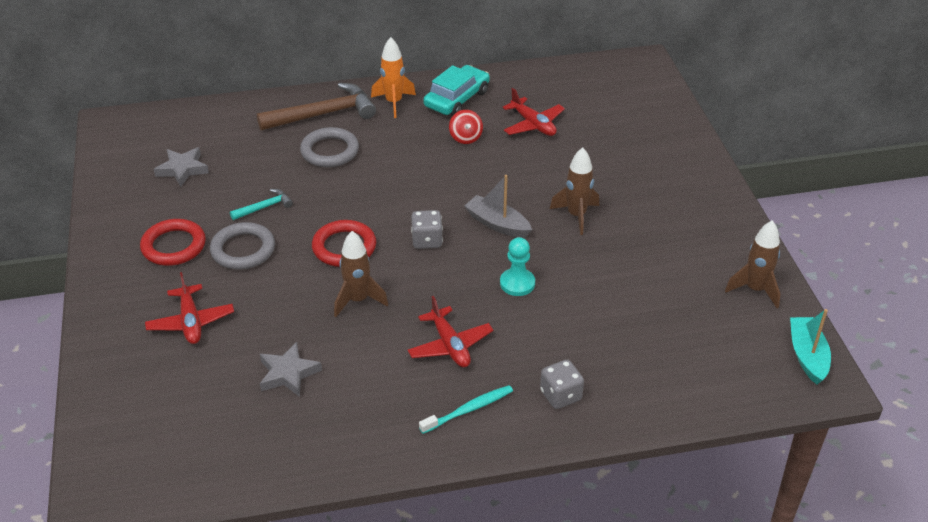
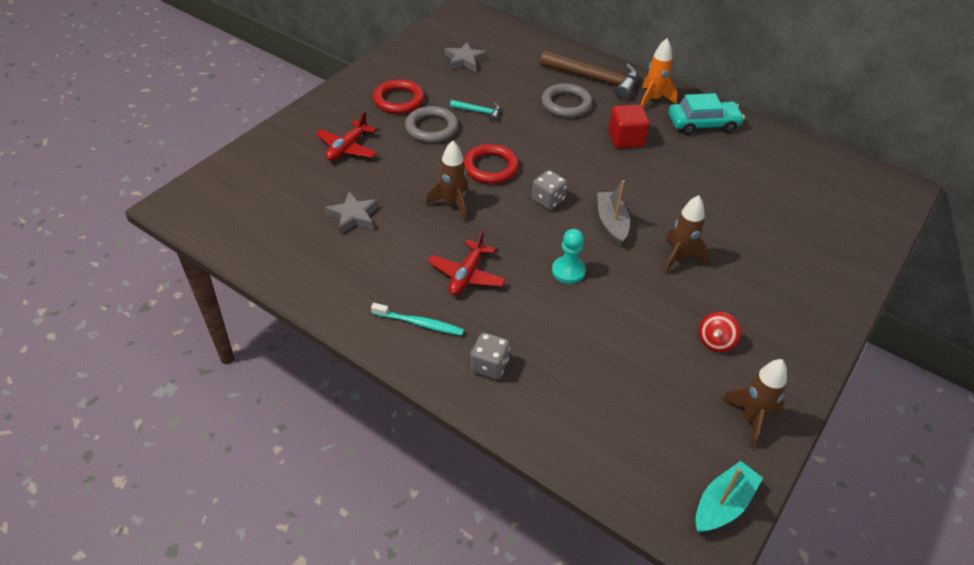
camera: 45 degrees right, 5 degrees up
red spinning top [449,110,483,144] -> red spinning top moved to [699,312,741,352]
red plane [503,88,565,136] -> none
none -> red cube [608,104,650,148]

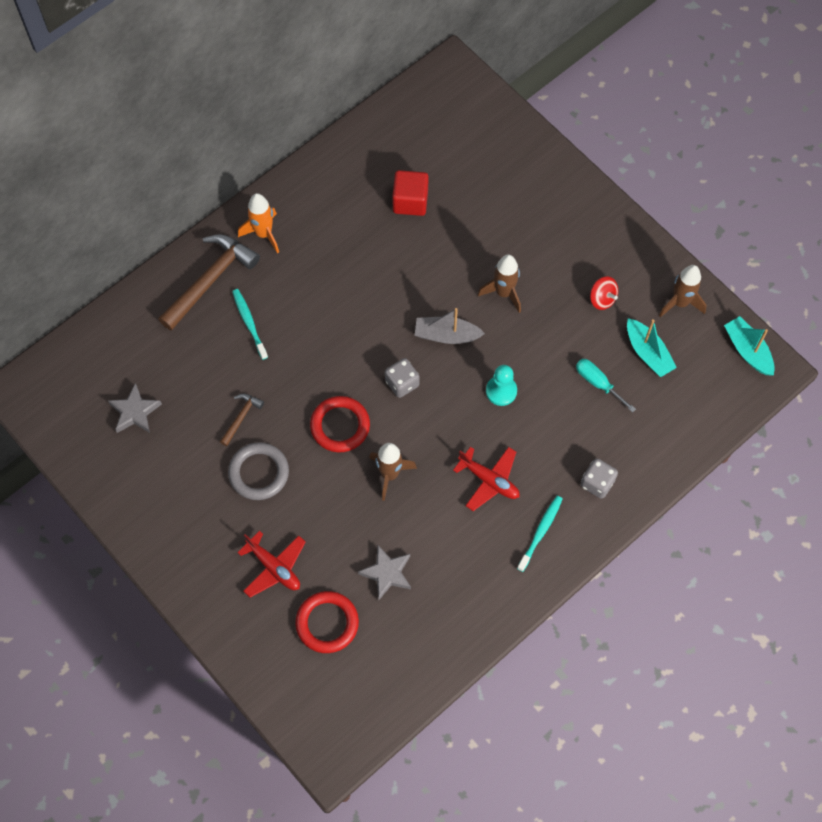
camera: 75 degrees left, 20 degrees up
red ring [373,79,424,114] -> red ring moved to [295,591,359,653]
turquoise hammer [450,100,500,122] -> brown hammer [220,394,264,446]
grey ring [541,83,592,118] -> turquoise toothbrush [232,289,268,360]
red cube [608,104,650,148] -> red cube moved to [392,170,429,216]
turquoise car [669,93,745,135] -> none
none -> turquoise screwdriver [576,359,636,413]
none -> turquoise boat [627,318,677,377]

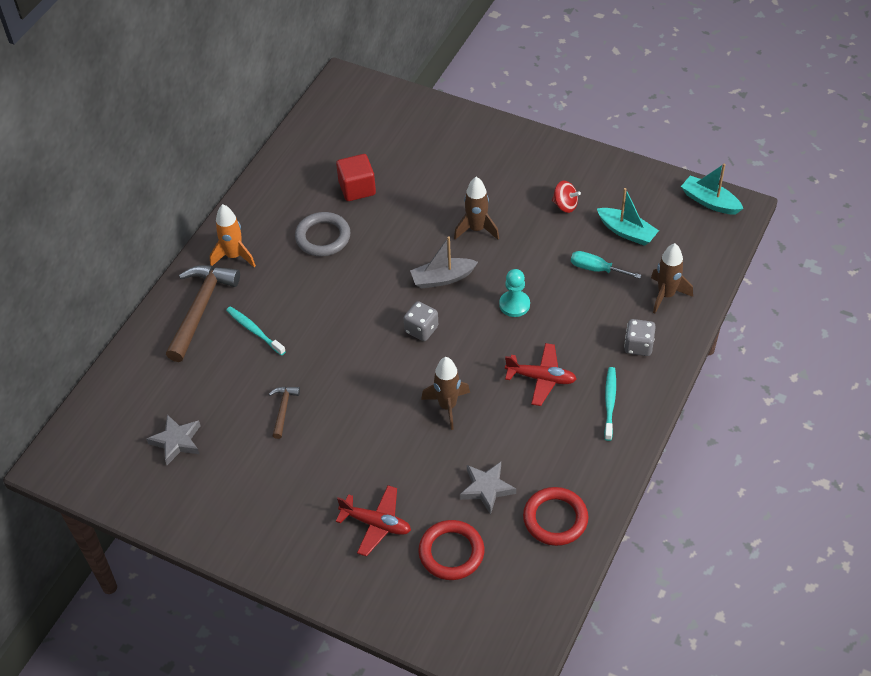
camera: 20 degrees left, 15 degrees down
grey ring [228,442,289,500] -> grey ring moved to [295,212,351,256]
red ring [310,396,370,452] -> red ring moved to [523,487,588,546]
brown rocket [659,265,707,318] -> brown rocket moved to [651,243,693,314]

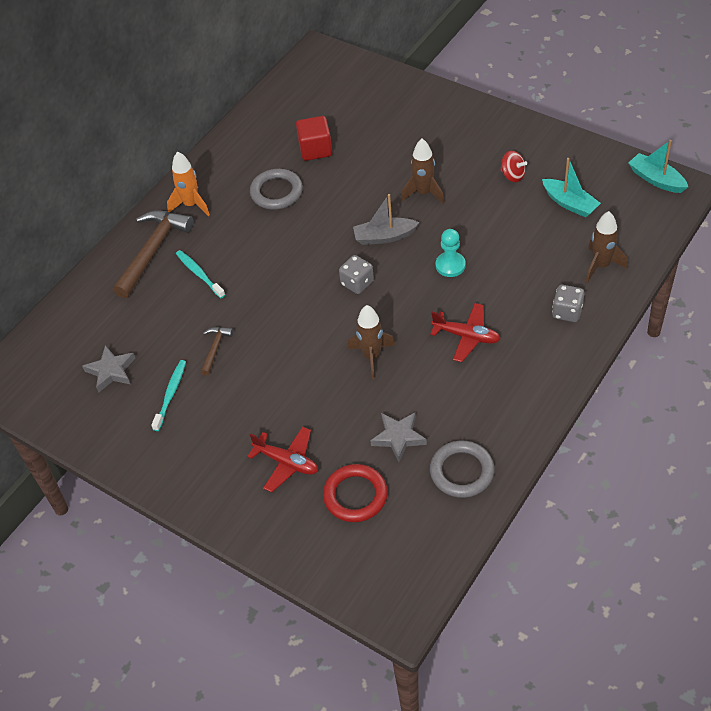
camera: 10 degrees right, 0 degrees up
red ring [523,487,588,546] -> grey ring [430,441,494,498]
turquoise screwdriver [571,251,641,279] -> none
turquoise toothbrush [604,367,616,441] -> turquoise toothbrush moved to [151,360,186,431]

